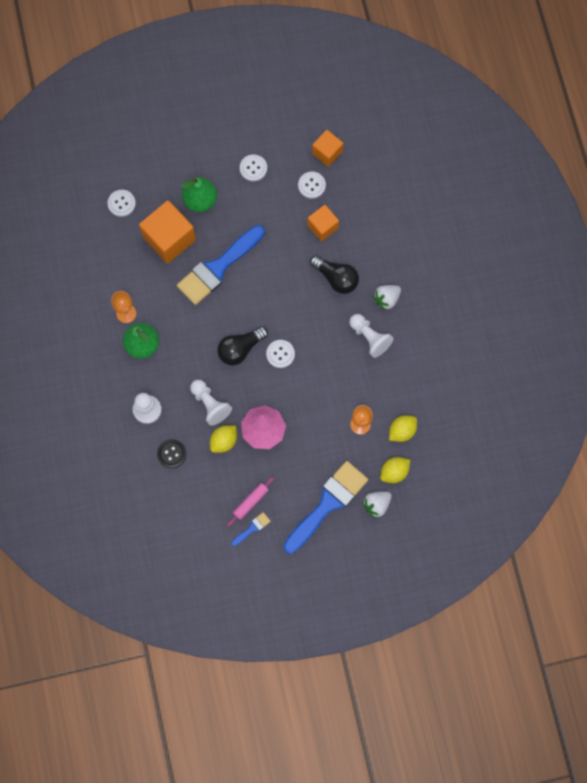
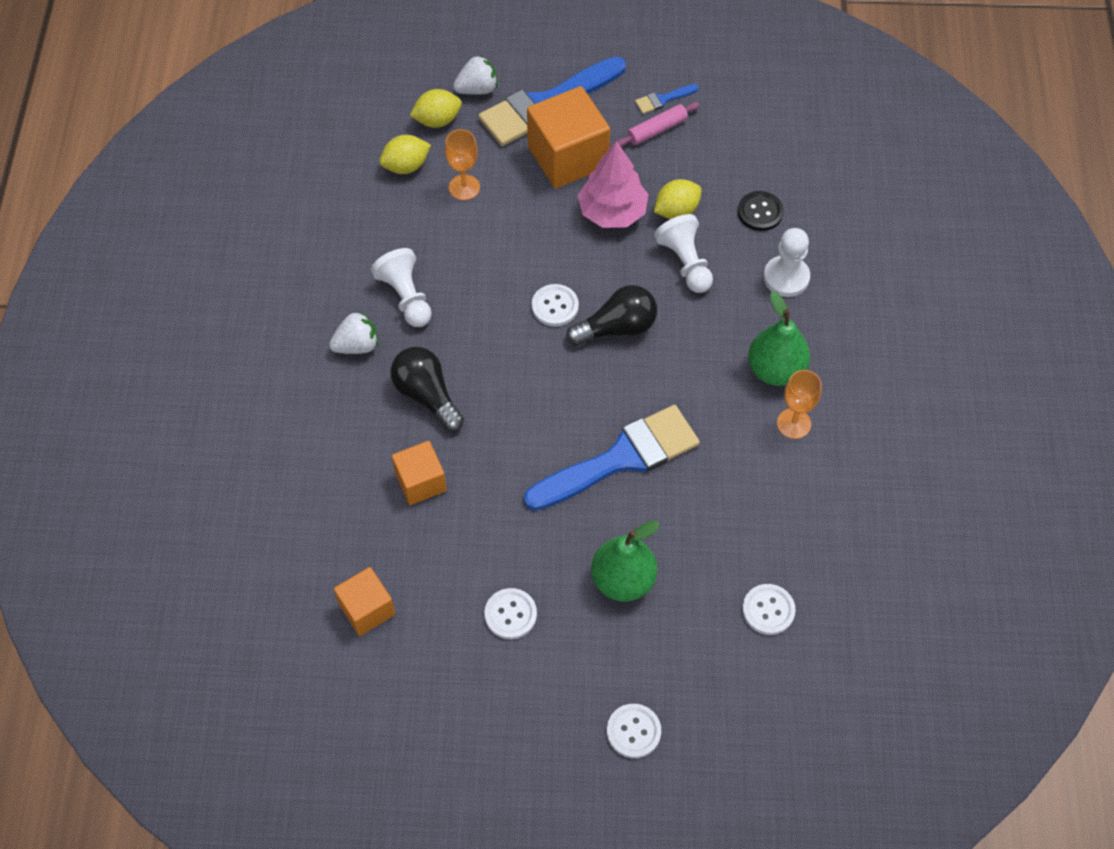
camera: 165 degrees left, 15 degrees down
orange cube [139,200,196,264] -> orange cube moved to [527,86,610,188]
white button [298,172,326,199] -> white button moved to [607,704,661,758]

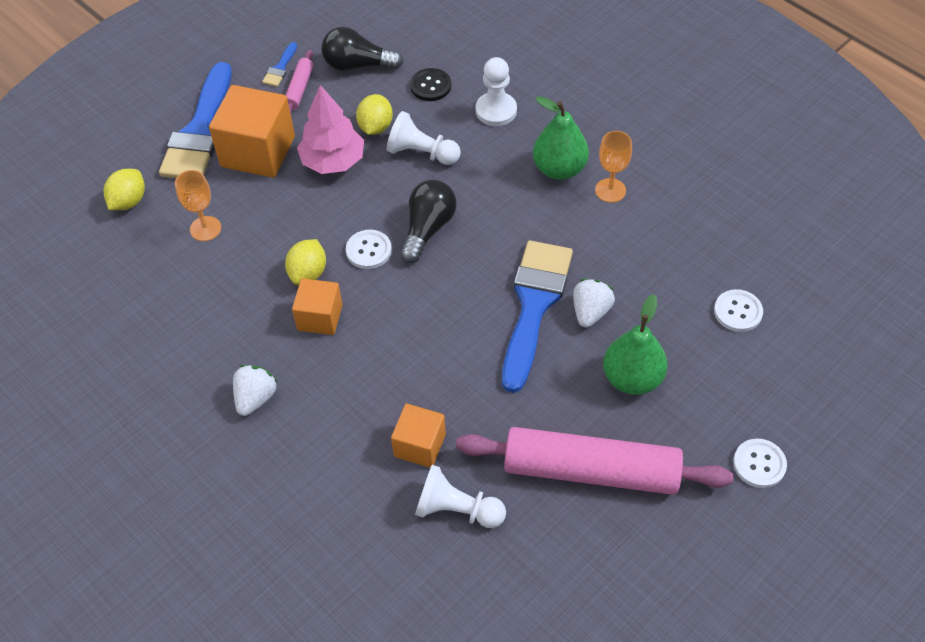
camera: 45 degrees left, 5 degrees down
orange cube [334,567,395,636] -> orange cube moved to [292,278,343,335]
white pawn [371,248,432,327] -> white pawn moved to [415,465,506,528]
yellow lemon [379,135,431,174] -> yellow lemon moved to [285,239,326,285]
black light bulb [391,347,464,431] -> black light bulb moved to [321,27,404,71]
white strawberry [453,55,498,95] -> white strawberry moved to [573,279,615,328]
white button [484,588,537,639] -> pink rolling pin [456,427,734,495]

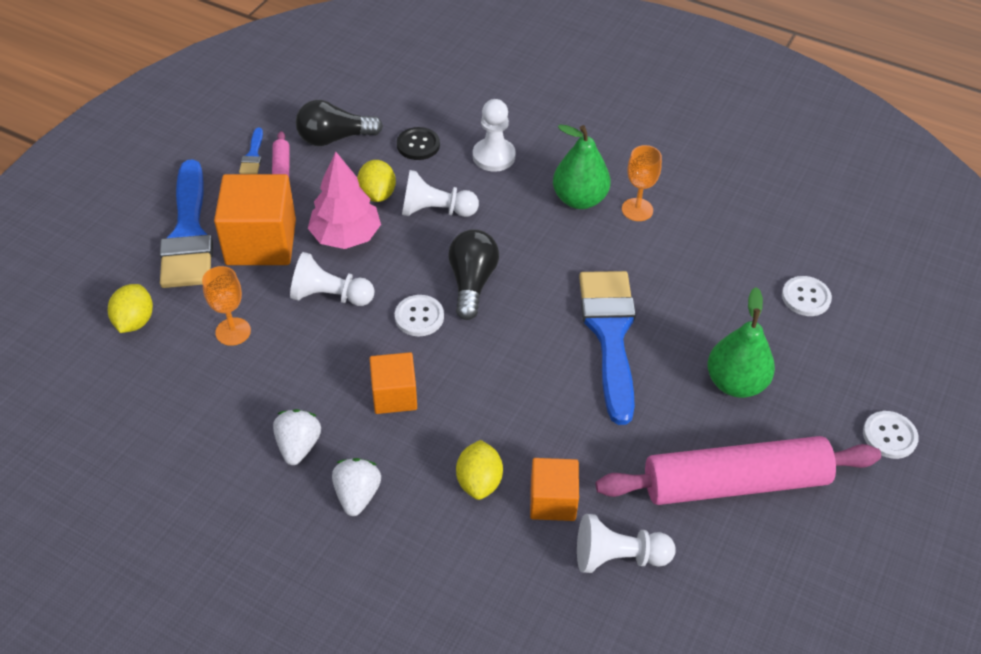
camera: 20 degrees left, 5 degrees down
yellow lemon [285,239,326,285] -> yellow lemon moved to [456,440,503,500]
white strawberry [573,279,615,328] -> white strawberry moved to [273,409,321,465]
none -> white pawn [290,252,375,306]

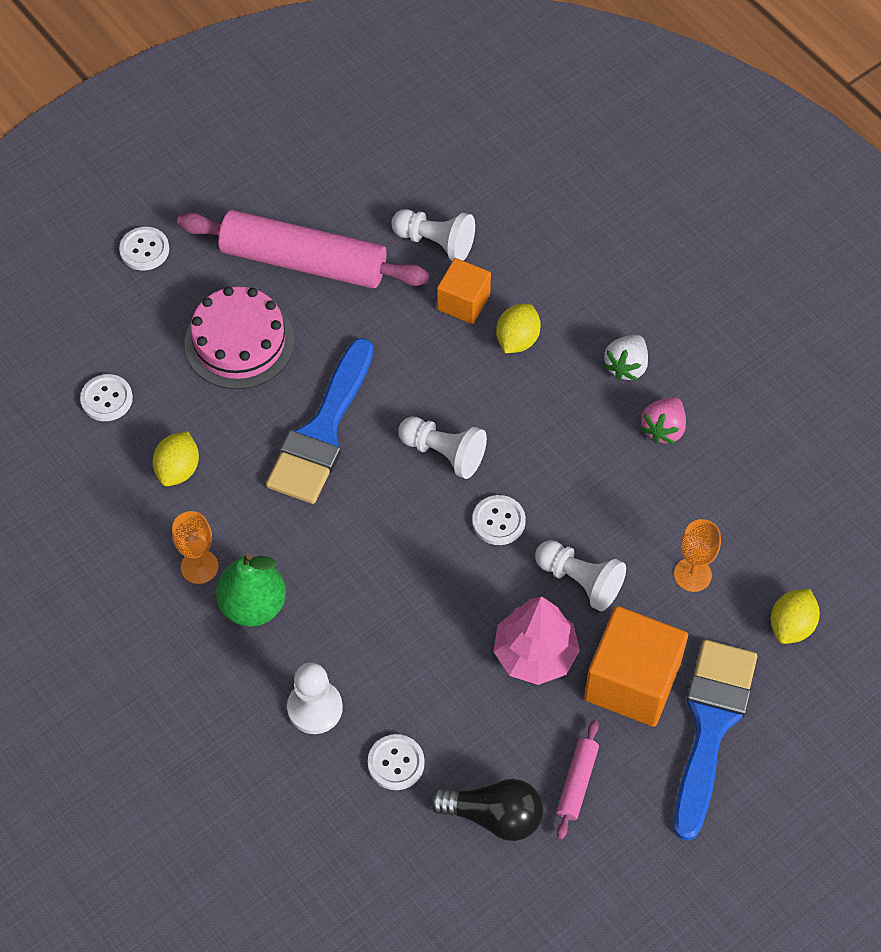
camera: 155 degrees left, 10 degrees up
blue brush [239,128,263,174] -> none
white strawberry [273,409,321,465] -> pink strawberry [640,397,686,444]
yellow lemon [357,160,396,202] -> yellow lemon moved to [153,431,199,486]
orange cube [370,352,417,414] -> none
black button [397,127,440,160] -> white button [368,734,425,790]
white pawn [402,170,479,217] -> white pawn moved to [398,417,487,479]
black light bulb [448,229,499,320] -> none
green pear [707,287,775,398] -> pink cake [184,286,295,389]

